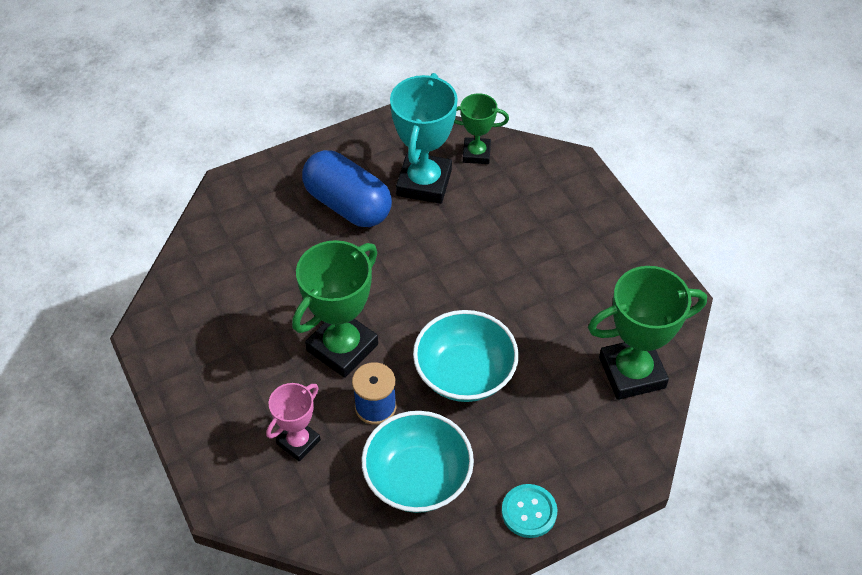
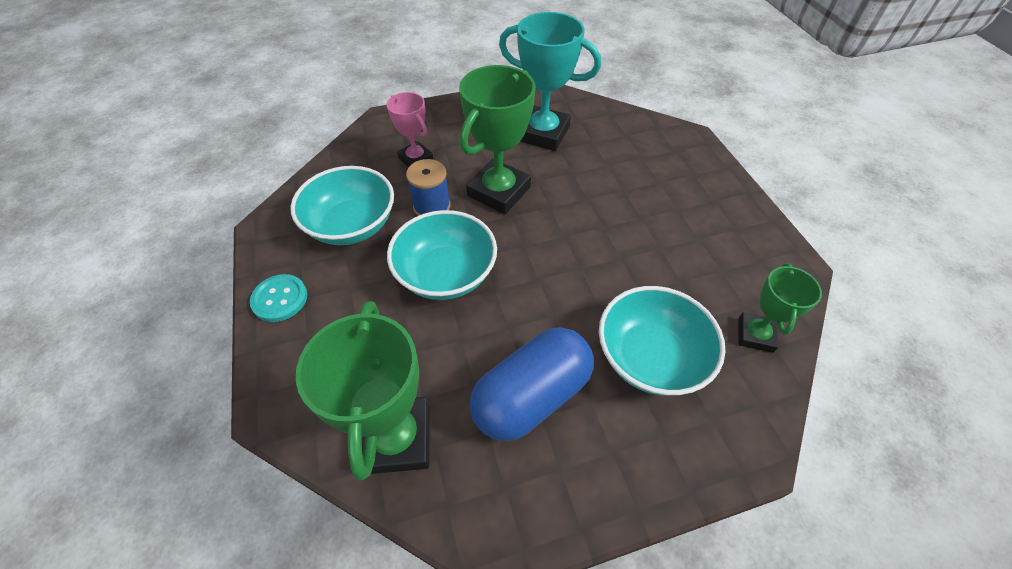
camera: 100 degrees right, 0 degrees up
green trophy [292,240,378,378] -> green trophy turned 75 degrees clockwise [459,65,535,214]
blue capsule [302,150,392,227] -> blue capsule moved to [470,327,593,441]
turquoise trophy [390,73,458,204] -> turquoise trophy moved to [499,12,601,151]
none -> turquoise bowl [599,286,726,395]

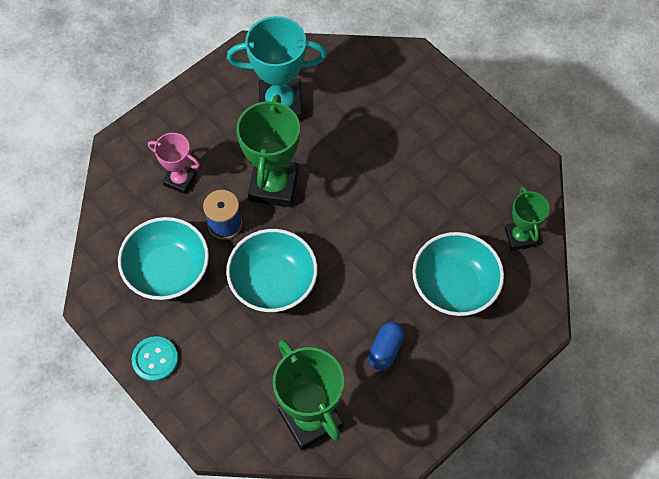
camera: 25 degrees left, 10 degrees up
blue capsule [470,327,593,441] -> blue capsule [368,322,405,370], size x0.51

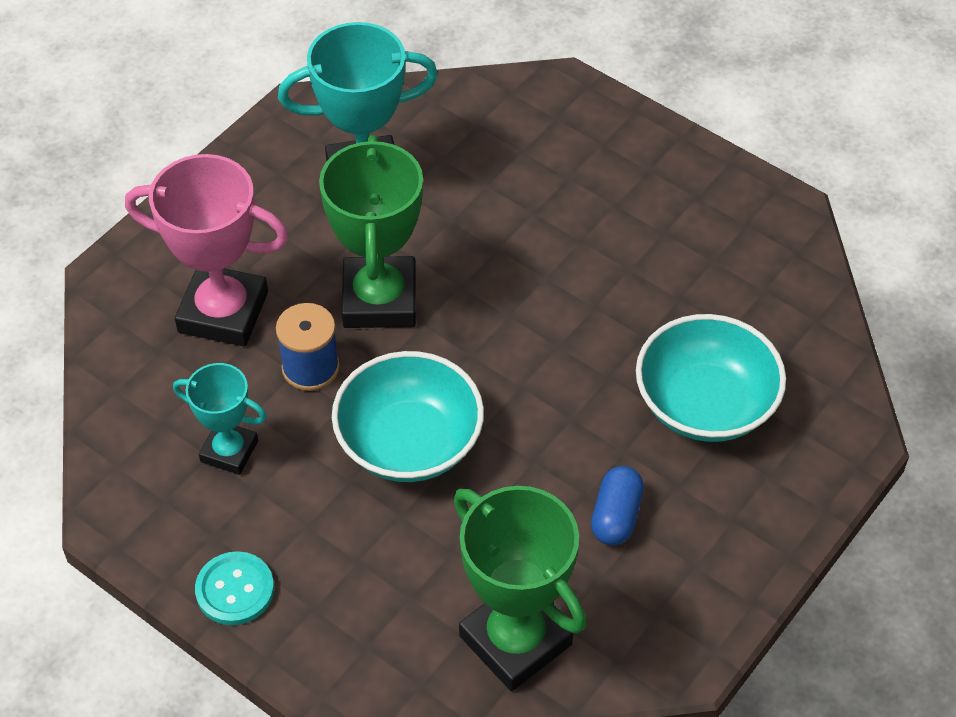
camera: 10 degrees left, 10 degrees down
turquoise bowl [118,217,209,300] -> turquoise trophy [173,363,267,475]
pink trophy [148,133,200,194] -> pink trophy [125,154,289,346], size x1.72
green trophy [505,186,550,250] -> none

